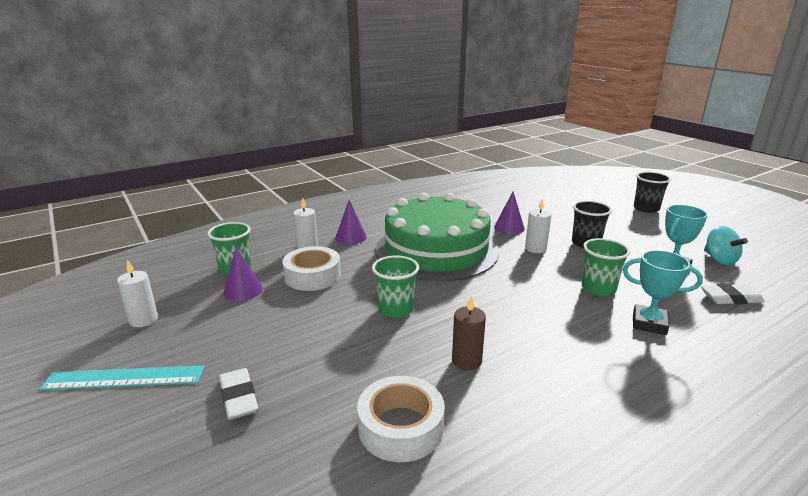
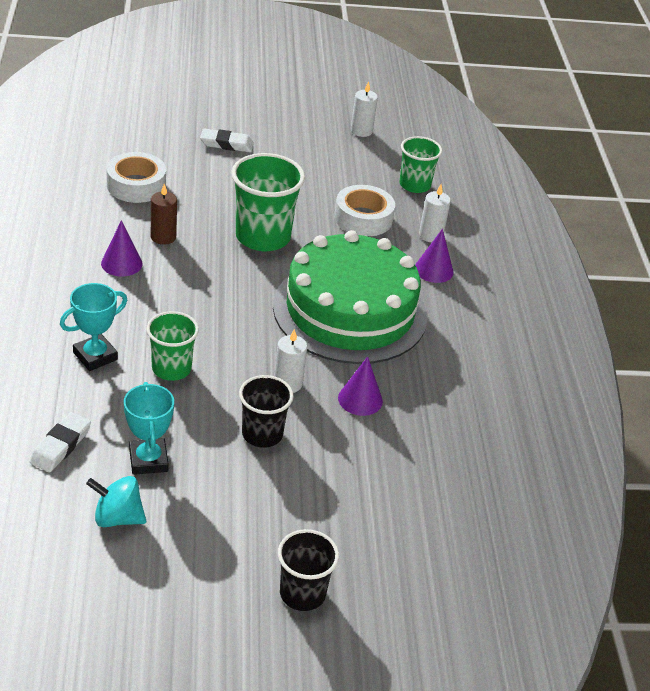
camera: 115 degrees right, 15 degrees up
turquoise ruler [39,365,205,390] -> none
purple cone [224,247,263,301] -> purple cone moved to [101,220,142,277]
green cup [372,256,419,318] -> green cup [231,153,305,251], size x1.60

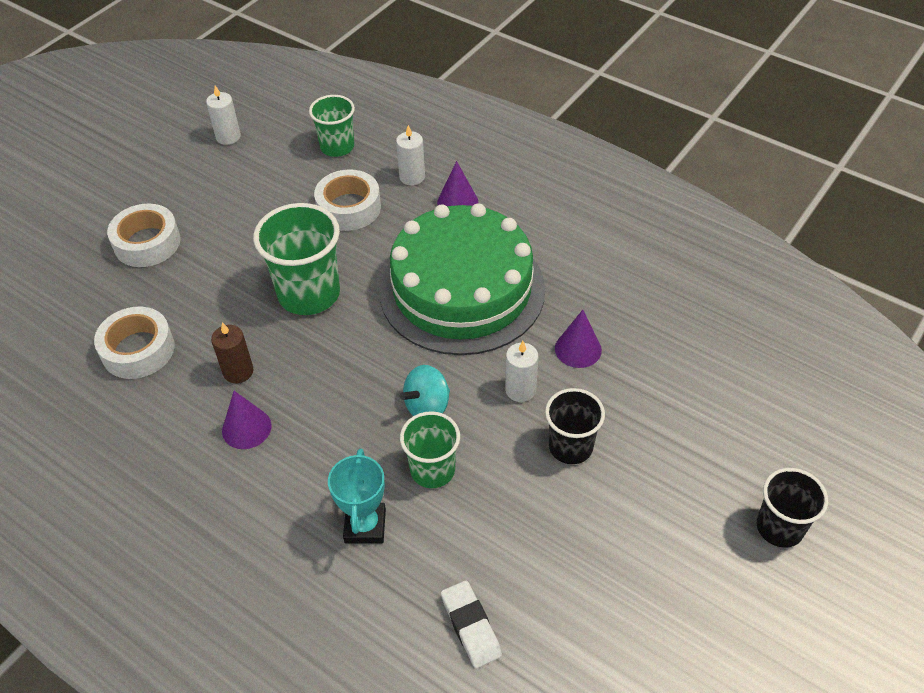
camera: 45 degrees left, 10 degrees up
turquoise spinning top [86,476,146,527] -> turquoise spinning top moved to [400,365,450,416]
turquoise trophy [124,382,174,475] -> none
white eraser [200,128,254,152] -> white tape [107,204,181,267]

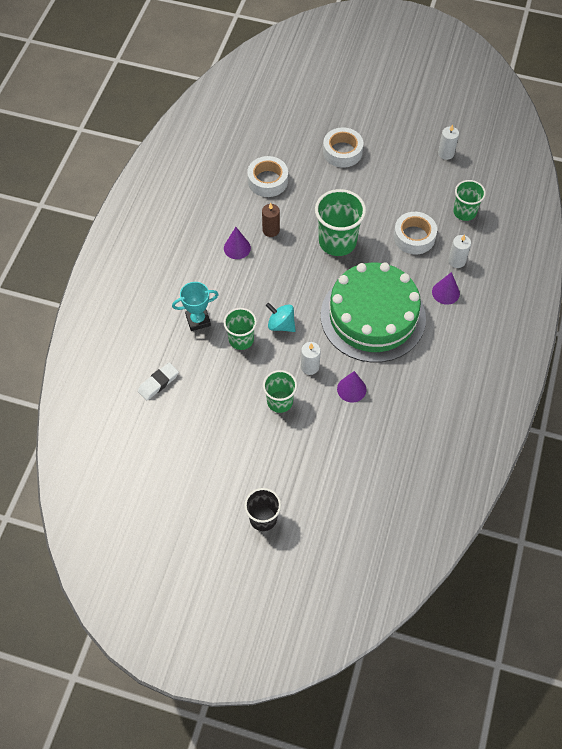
camera: 70 degrees right, 10 degrees up
black cup [545,388,605,464] -> green cup [263,370,297,413]

